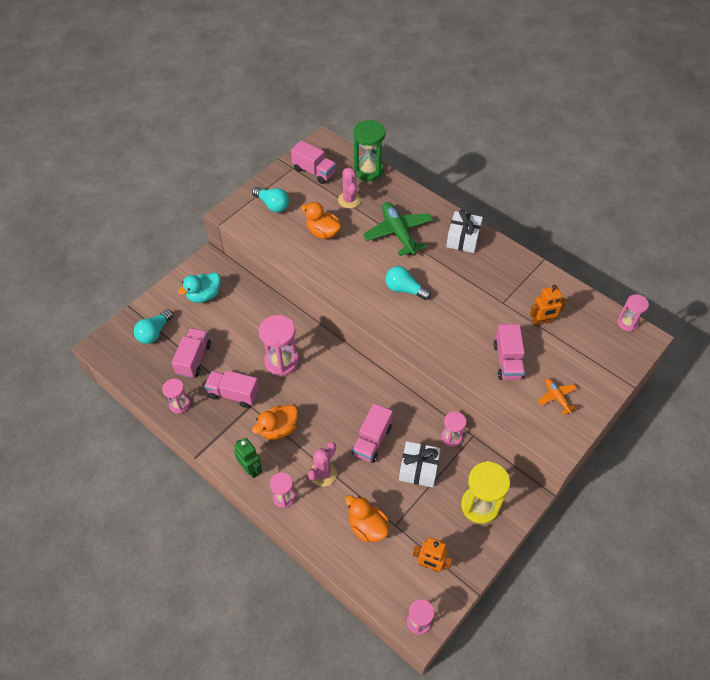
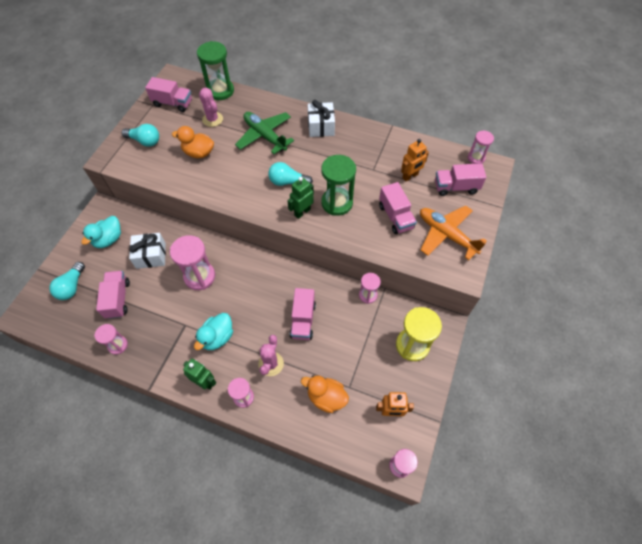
camera: 20 degrees left, 5 degrees up
pink truck [204,370,259,408] -> pink truck moved to [435,163,486,196]
orange duck [252,405,298,440] -> turquoise duck [194,313,233,350]
white gift [399,441,441,488] -> white gift moved to [129,233,166,269]
orange plane [538,378,578,415] -> orange plane [420,206,487,260], size x1.92
none -> green robot [287,177,314,219]
none -> green hourglass [321,155,356,216]

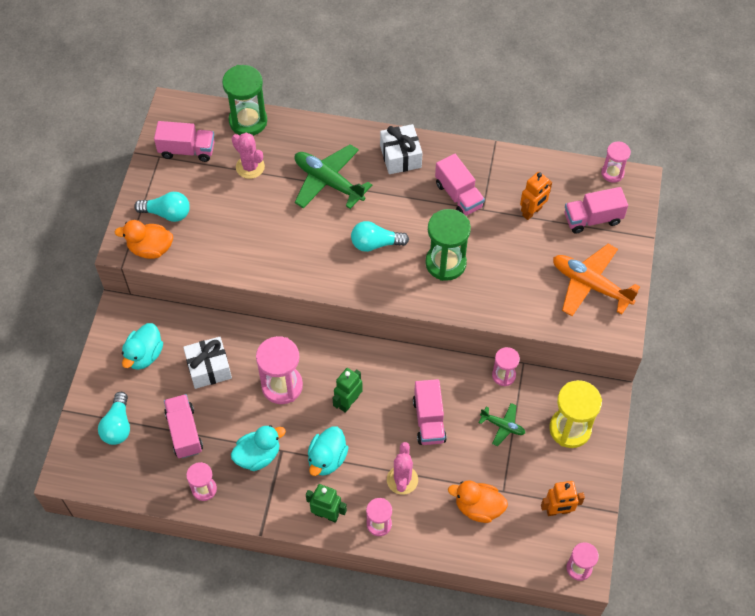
camera: 10 degrees left, 0 degrees up
orange duck [172,126,214,158] -> orange duck moved to [115,220,173,259]
green robot [287,177,314,219] -> green robot moved to [333,368,363,413]
pink truck [379,182,417,234] -> pink truck moved to [435,154,485,215]
none -> turquoise duck [231,425,286,471]
none -> green plane [479,403,525,446]

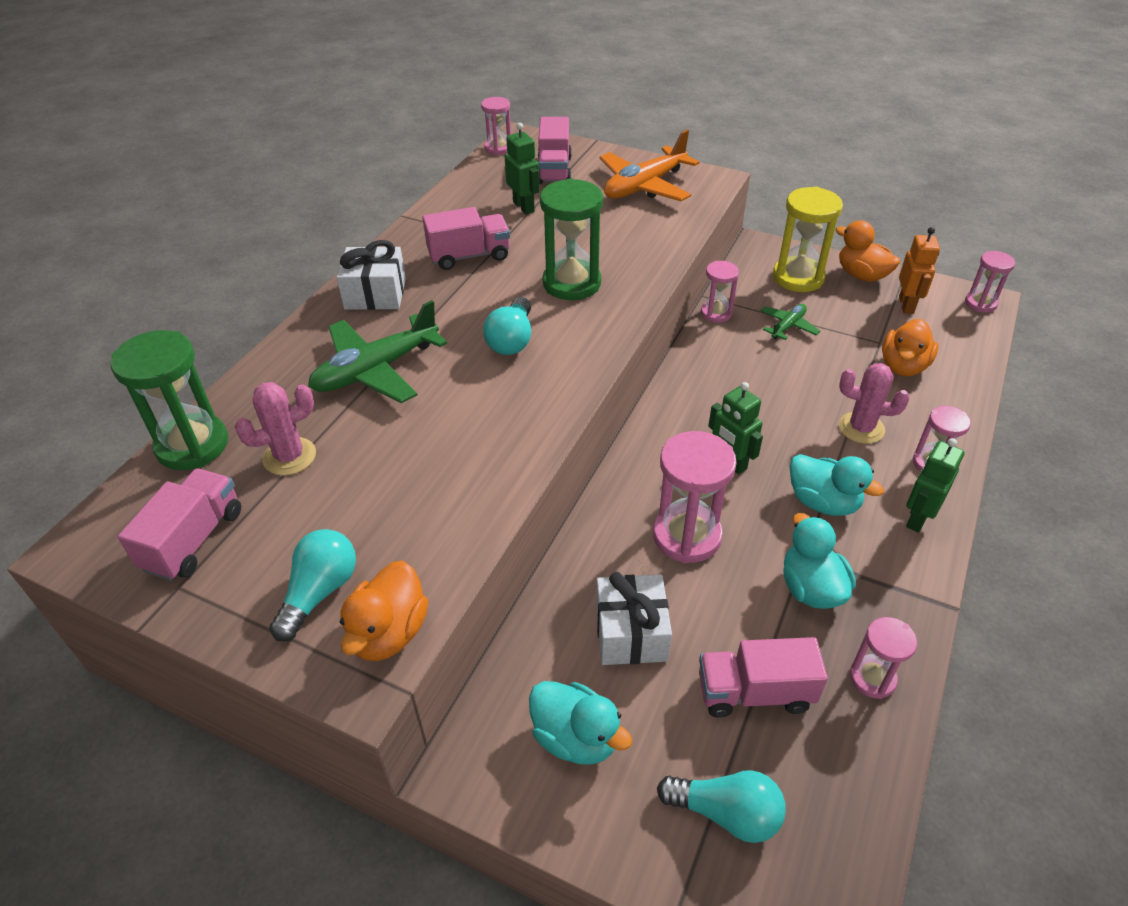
camera: 75 degrees left, 15 degrees down
pink truck [413,379,447,445] -> none
orange robot [520,172,552,220] -> green robot [505,123,540,214]
none -> orange duck [836,220,900,282]

